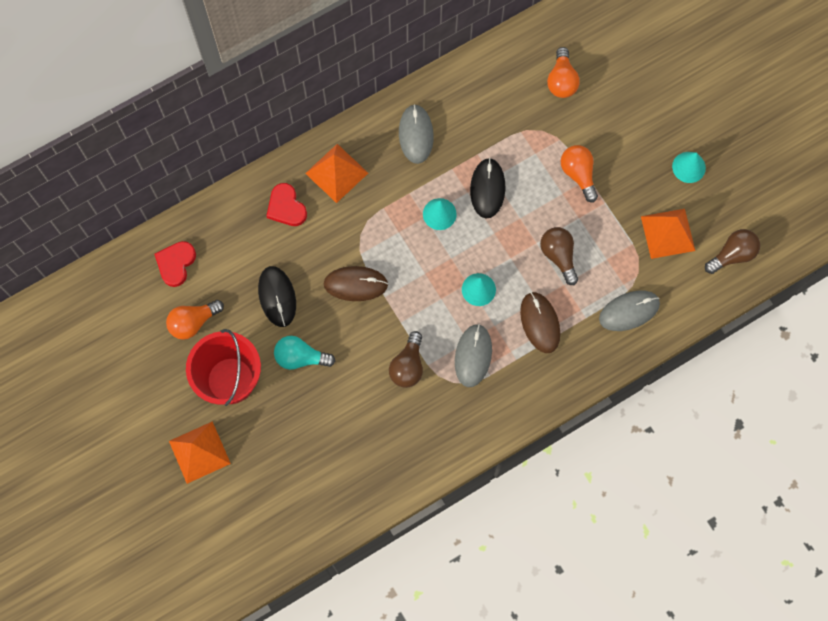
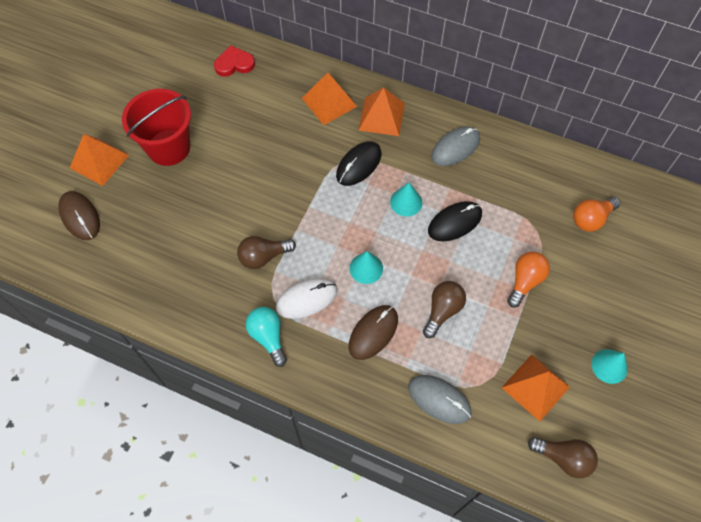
camera: 55 degrees right, 10 degrees down
orange light bulb [166,300,224,340] -> none
black mouse [258,266,296,327] -> black mouse moved to [336,141,382,186]
red heart [266,183,307,226] -> orange pyramid [302,73,357,125]
turquoise light bulb [274,336,335,370] -> turquoise light bulb moved to [246,307,287,367]
brown mouse [323,266,388,301] -> brown mouse moved to [58,191,100,240]
grey mouse [455,324,492,387] -> white mouse [276,278,337,319]

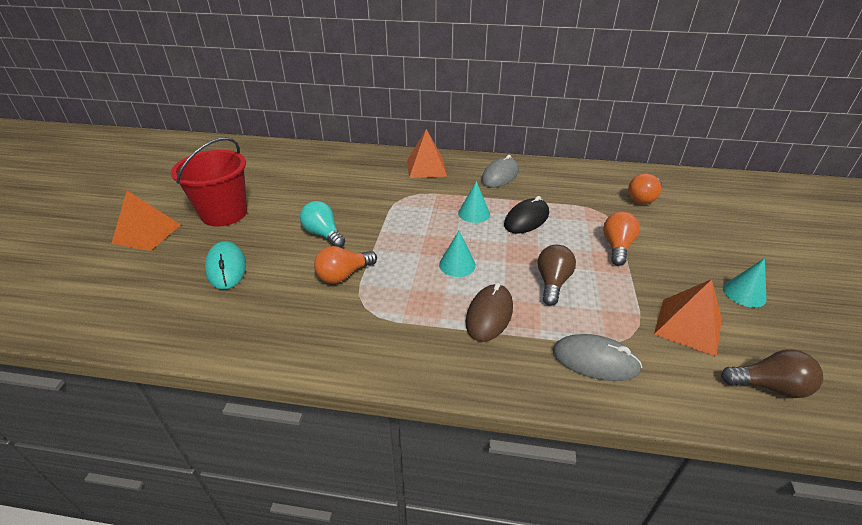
camera: 15 degrees left, 25 degrees down
brown mouse [58,191,100,240] -> none
red heart [214,45,255,77] -> none
brown light bulb [237,236,296,269] -> orange light bulb [314,246,377,284]
turquoise light bulb [246,307,287,367] -> turquoise light bulb moved to [300,201,345,248]
white mouse [276,278,337,319] -> none
orange pyramid [302,73,357,125] -> none
black mouse [336,141,382,186] -> none
none -> turquoise mouse [205,241,246,289]

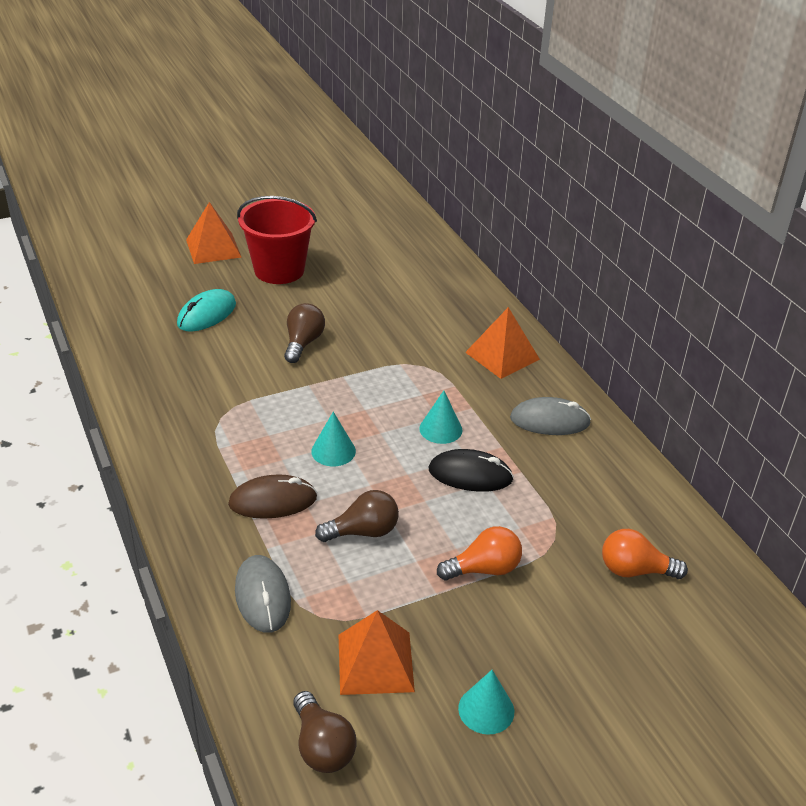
camera: 55 degrees right, 0 degrees up
turquoise light bulb [300,201,345,248] -> brown light bulb [284,303,325,363]
orange light bulb [314,246,377,284] -> none

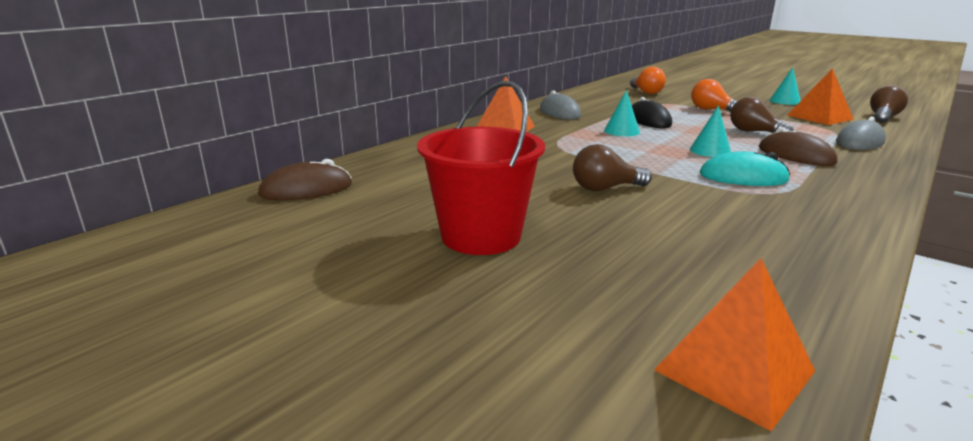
camera: 115 degrees left, 15 degrees down
turquoise mouse [177,289,236,331] -> turquoise mouse moved to [699,151,790,186]
orange pyramid [186,202,241,264] -> orange pyramid moved to [654,258,815,431]
none -> brown mouse [258,159,352,200]

